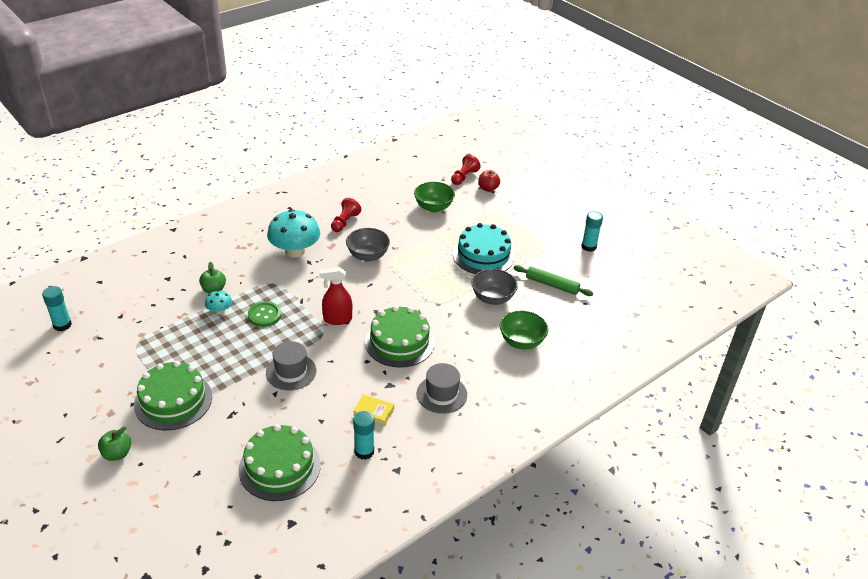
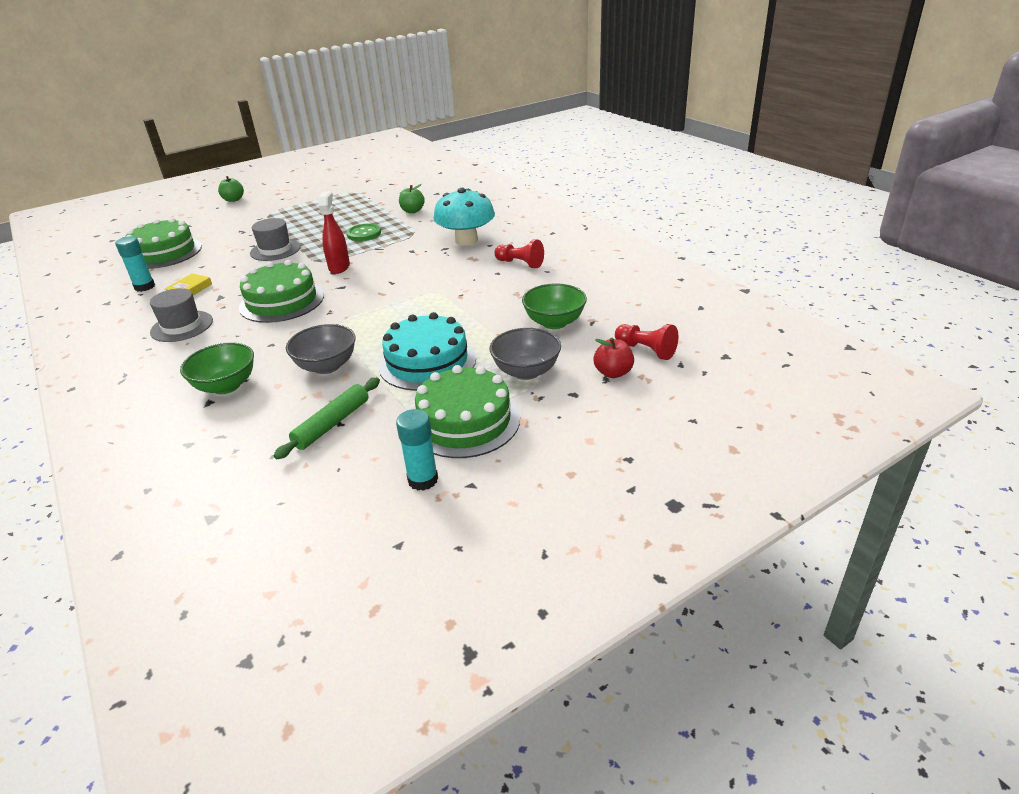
camera: 100 degrees right, 5 degrees down
turquoise glue stick [42,286,72,331] -> none
green cake [134,361,212,430] -> green cake moved to [415,365,520,458]
turquoise mushroom [205,290,232,315] -> none
grey bowl [346,228,390,261] -> grey bowl moved to [490,328,561,380]

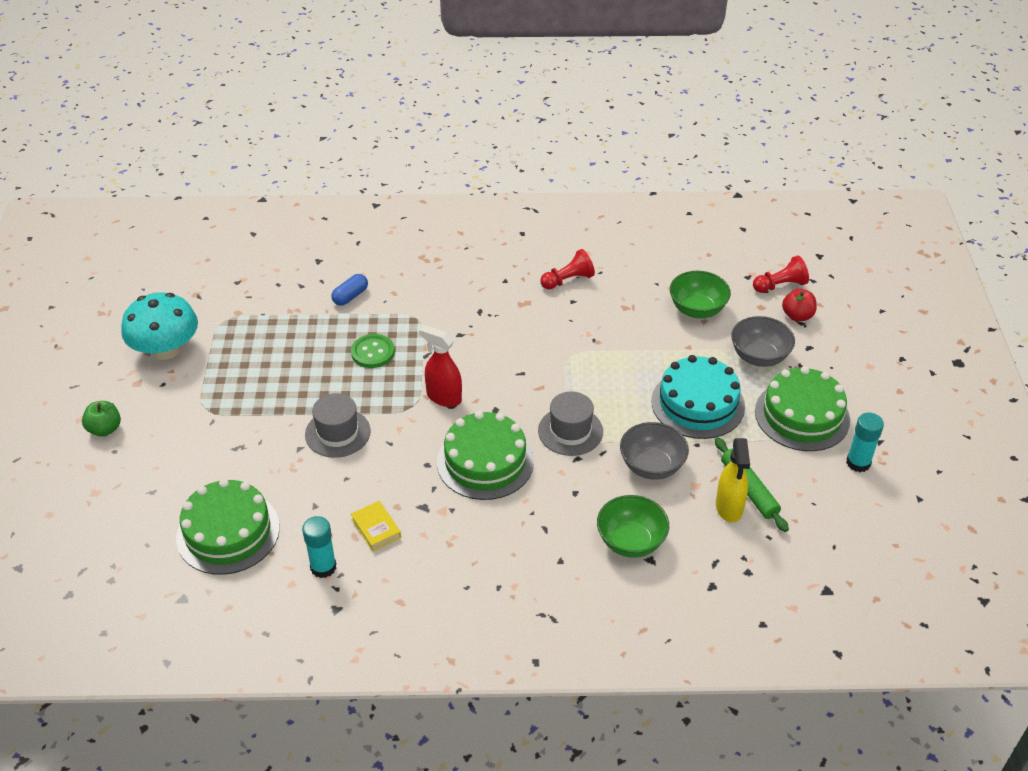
camera: 60 degrees left, 10 degrees up
grey hat [150,288,213,342] -> grey hat moved to [538,391,603,456]
green apple [399,184,425,213] -> blue capsule [332,274,368,306]
turquoise mushroom [433,188,495,245] -> turquoise mushroom moved to [121,292,198,360]
none -> yellow spray bottle [716,438,750,523]

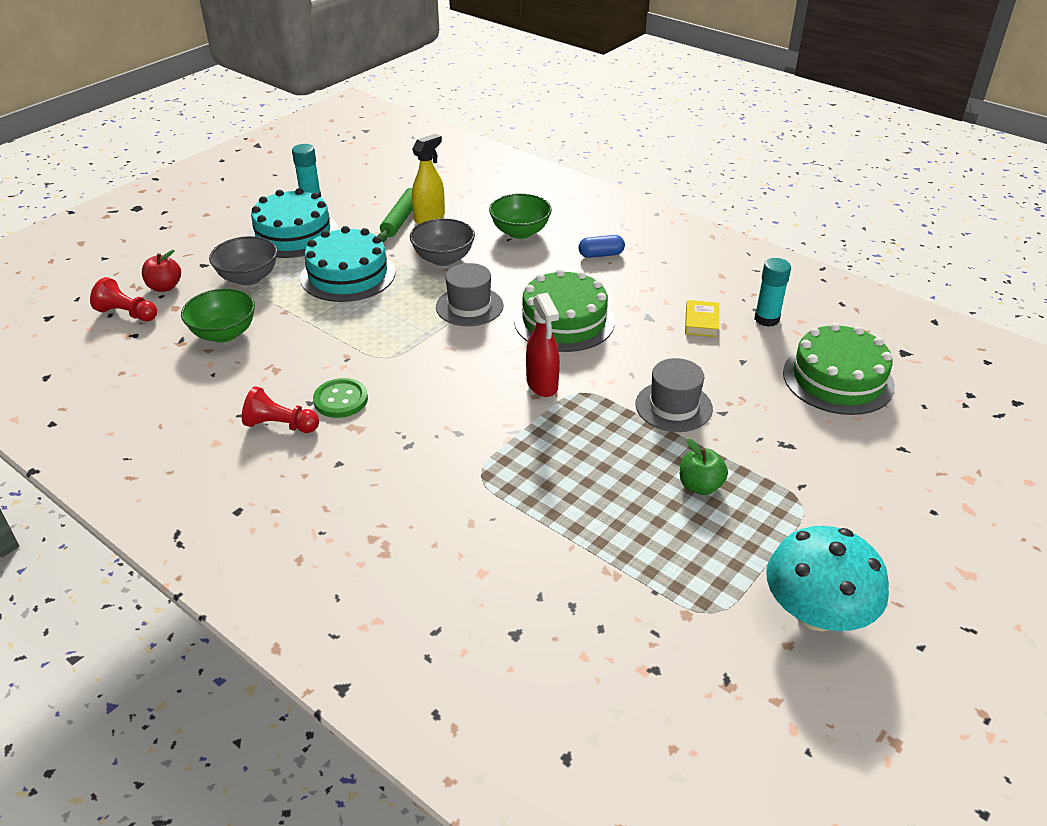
camera: 140 degrees left, 5 degrees down
green apple [82,401,121,437] -> green apple moved to [680,439,728,495]
blue capsule [332,274,368,306] -> blue capsule moved to [578,235,625,258]
green button [351,334,395,368] -> green button moved to [313,378,368,418]
green cake [755,366,850,451] -> turquoise cake [248,188,338,258]

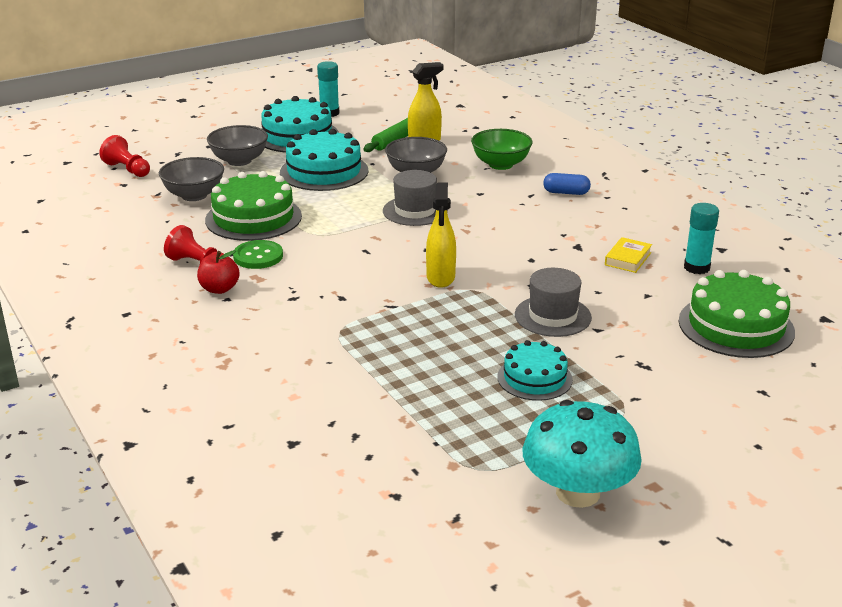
camera: 20 degrees right, 10 degrees down
red apple [142,250,181,292] -> red apple moved to [197,250,240,294]
green bowl [181,289,255,343] -> grey bowl [159,157,224,201]
green cake [514,269,615,352] -> green cake moved to [205,171,302,241]
red spray bottle [526,292,560,397] -> yellow spray bottle [426,183,456,288]
green apple [680,439,728,495] -> turquoise cake [497,340,573,401]

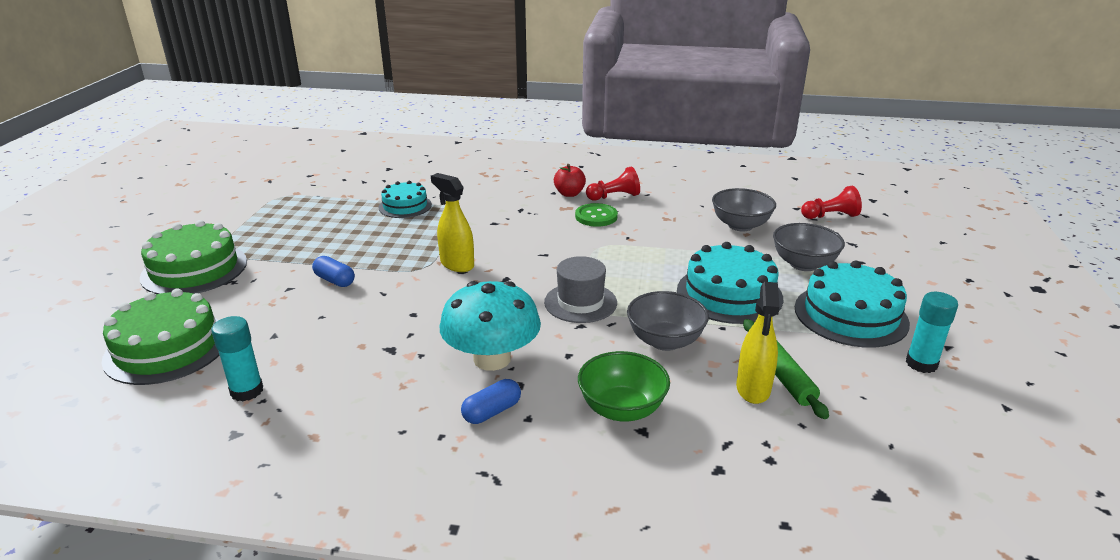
camera: 130 degrees right, 0 degrees up
green cake [205,171,302,241] -> green cake moved to [140,220,247,294]
turquoise cake [497,340,573,401] -> turquoise cake moved to [379,181,432,218]
grey hat [515,268,592,337] -> blue capsule [312,256,355,287]
turquoise mushroom [522,400,642,508] -> turquoise mushroom moved to [440,281,541,371]
yellow book [605,237,652,273] -> none

